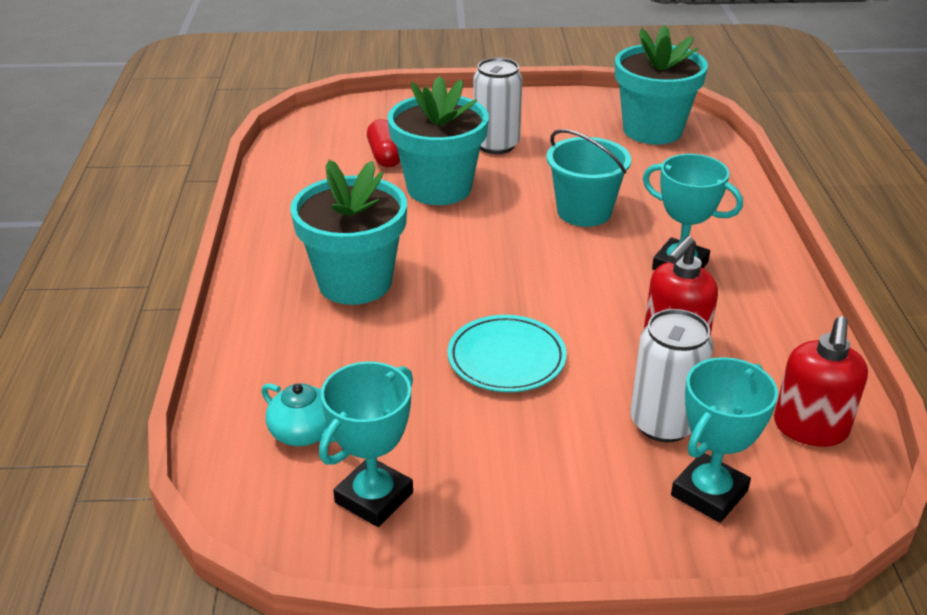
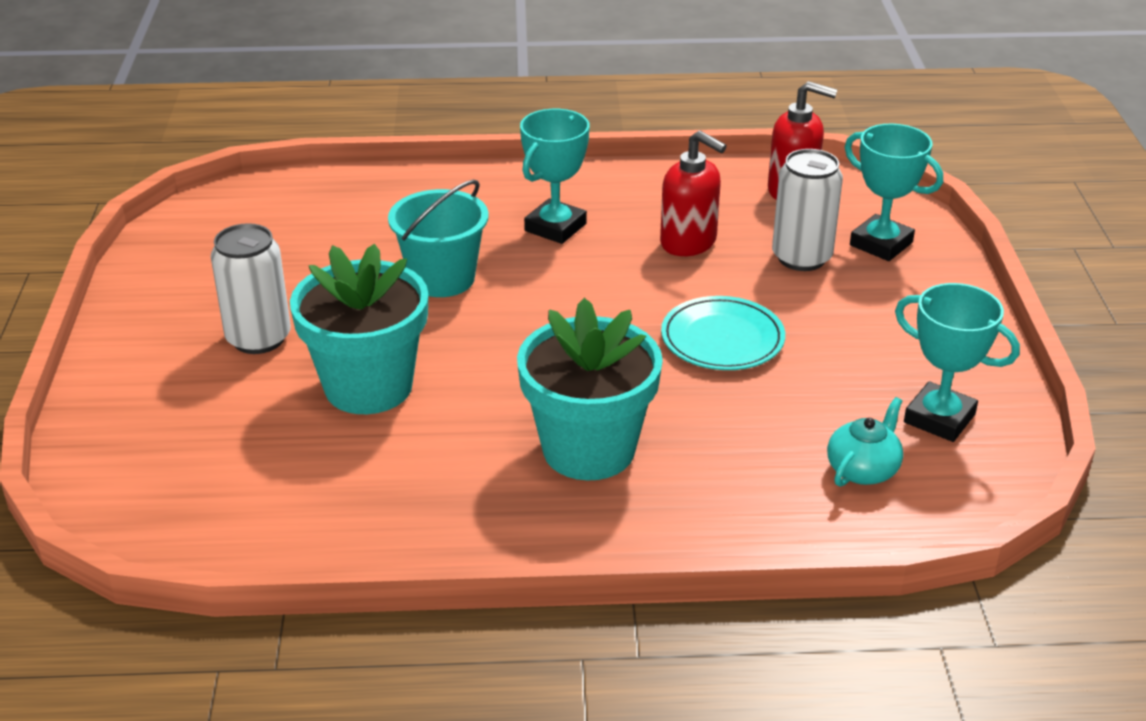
camera: 90 degrees left, 0 degrees up
red capsule [367,119,400,167] -> none
turquoise flower pot [615,25,708,144] -> none

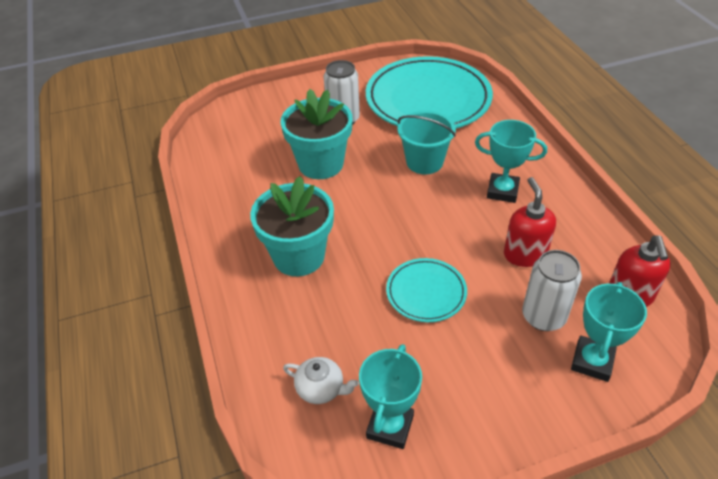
camera: 75 degrees right, 10 degrees up
red soap dispenser [660,131,727,256] -> red soap dispenser turned 150 degrees clockwise [504,177,556,267]
turquoise teapot [827,397,903,487] -> white teapot [283,357,359,404]
none -> turquoise plate [366,56,493,128]

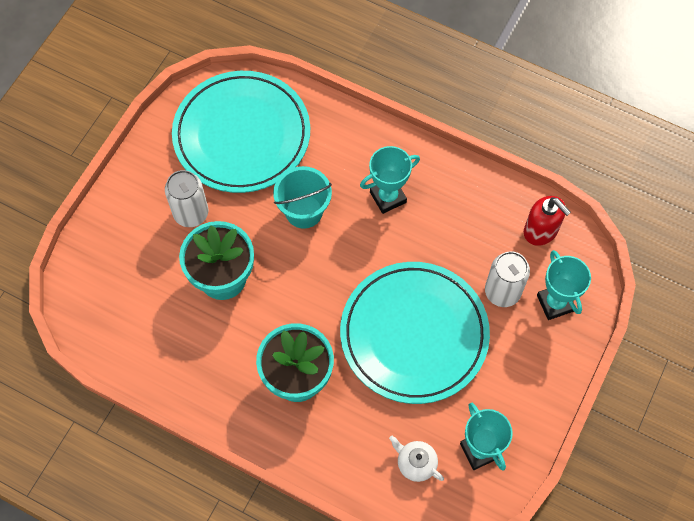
camera: 45 degrees left, 20 degrees up
white teapot [283,357,359,404] -> white teapot turned 120 degrees counterclockwise [389,435,444,482]
turquoise plate [386,258,467,322] -> turquoise plate [340,262,490,404], size x2.09
red soap dispenser [504,177,556,267] -> none

